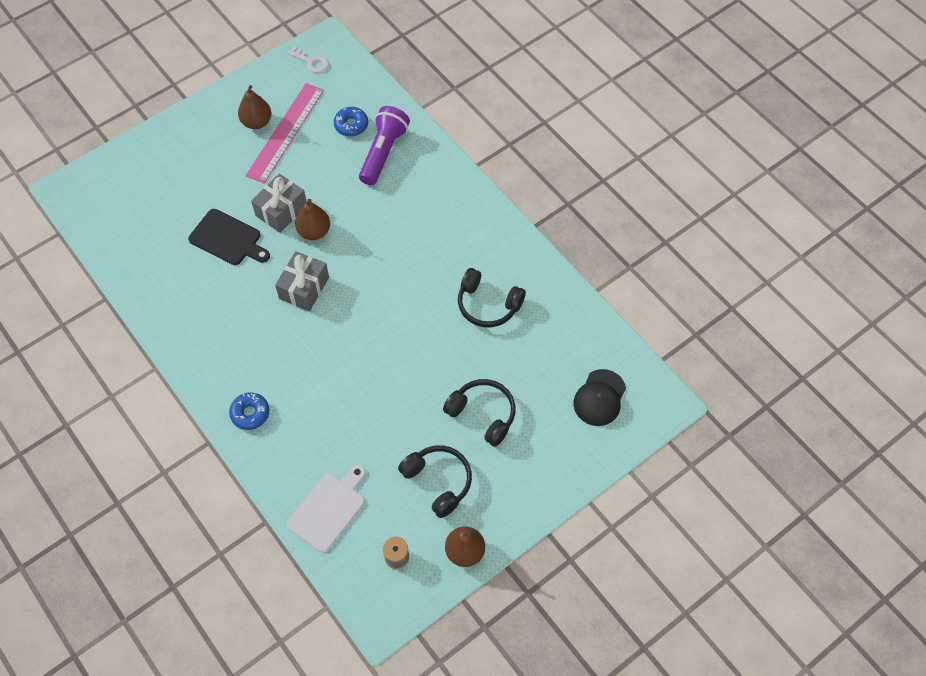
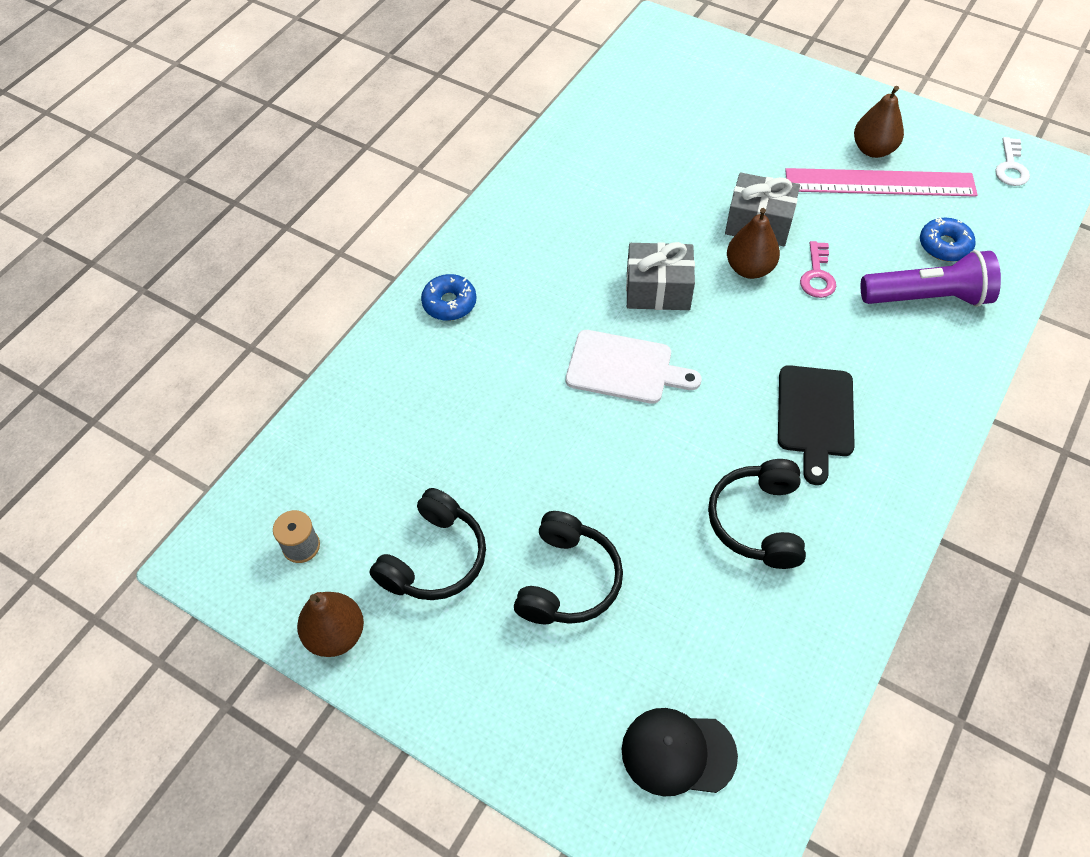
camera: 70 degrees right, 5 degrees down
black cutting board [188,209,270,265] -> black cutting board moved to [778,365,855,485]
white cutting board [287,464,366,552] -> white cutting board moved to [566,330,702,404]
none -> pink key [800,241,836,298]

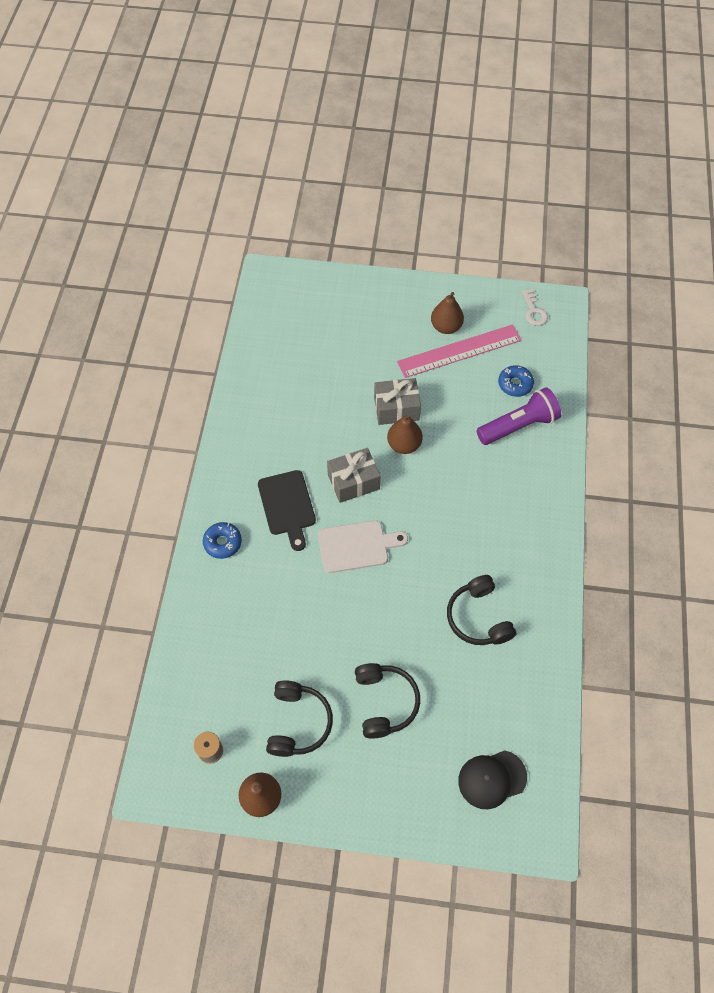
camera: 25 degrees left, 5 degrees up
black cutting board [778,365,855,485] -> black cutting board moved to [258,470,316,551]
pink key [800,241,836,298] -> none

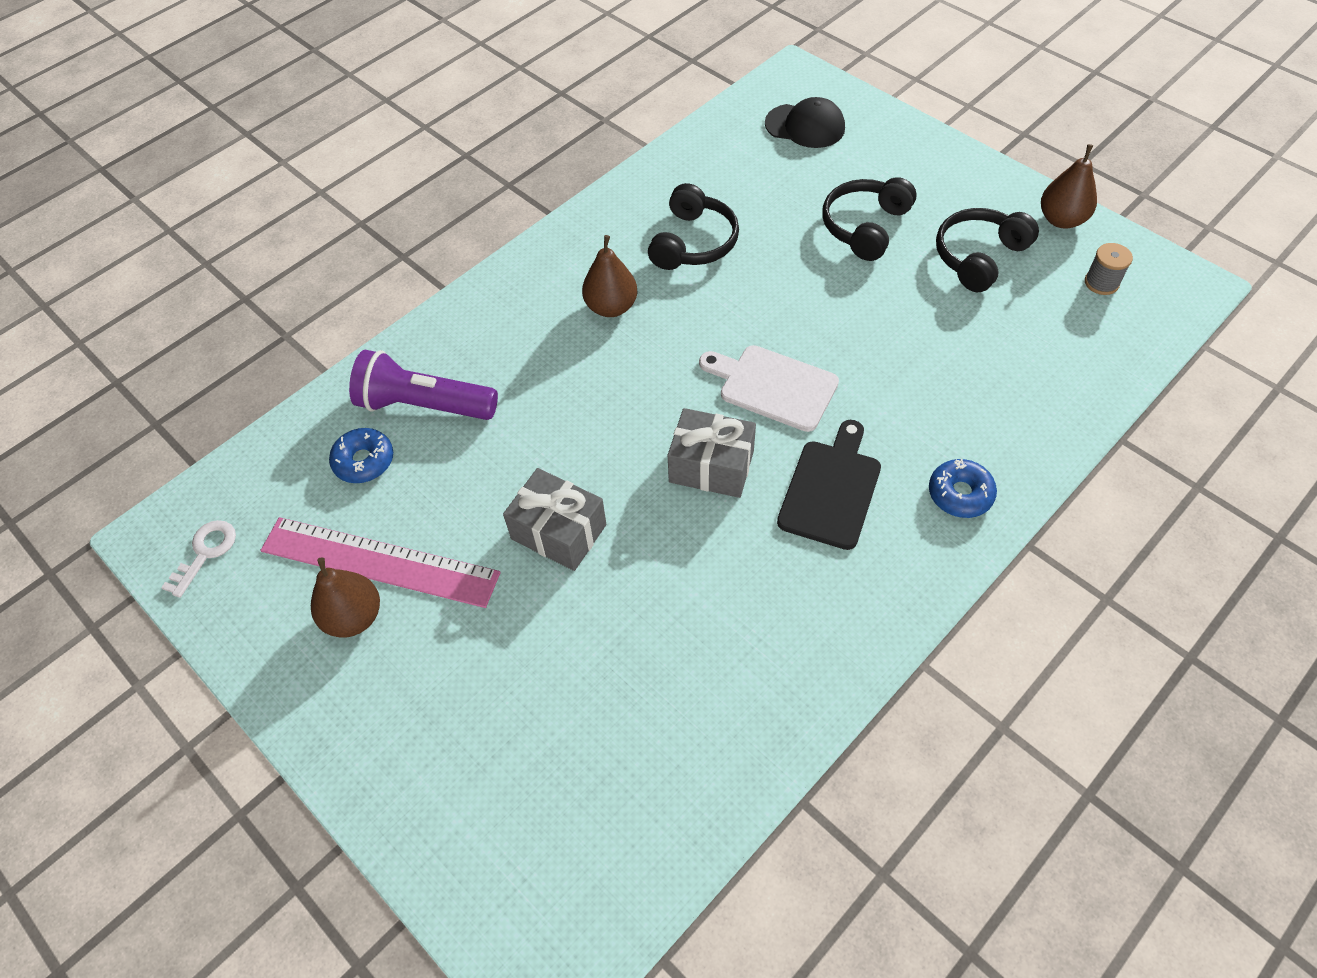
camera: 140 degrees left, 5 degrees down
brown pear [387,414,423,454] -> brown pear moved to [582,235,637,317]

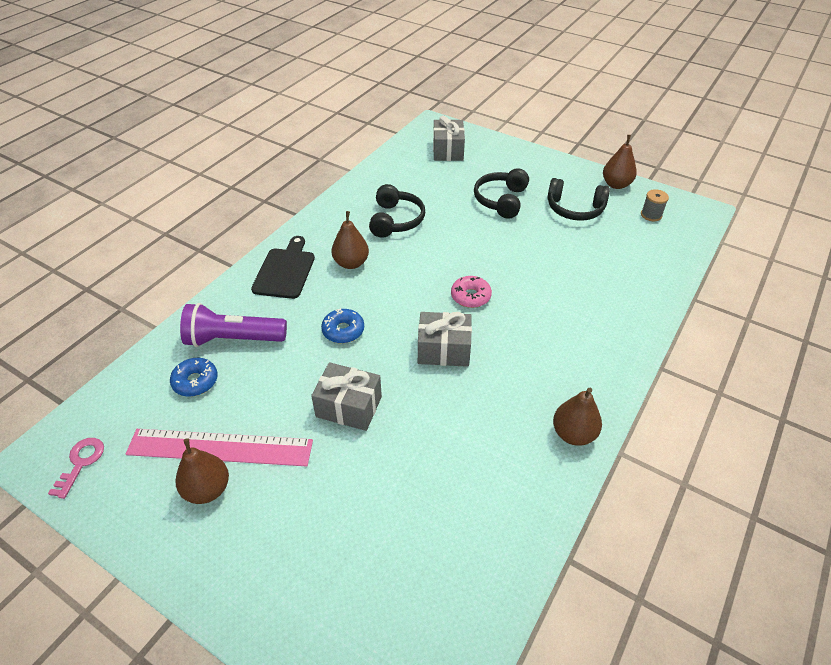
camera: 15 degrees left, 10 degrees down
white key [161,520,236,598] -> pink key [48,438,104,499]
white cutting board [699,345,839,432] -> pink donut [451,276,492,308]
black cap [765,97,845,148] -> grey gift [433,116,465,161]
black cutting board [777,420,881,550] -> black cutting board moved to [251,236,315,299]
blue donut [929,459,997,518] -> blue donut moved to [321,308,364,343]
black headphones [936,208,1039,292] -> black headphones turned 105 degrees counterclockwise [547,178,610,221]
none -> brown pear [553,388,602,446]

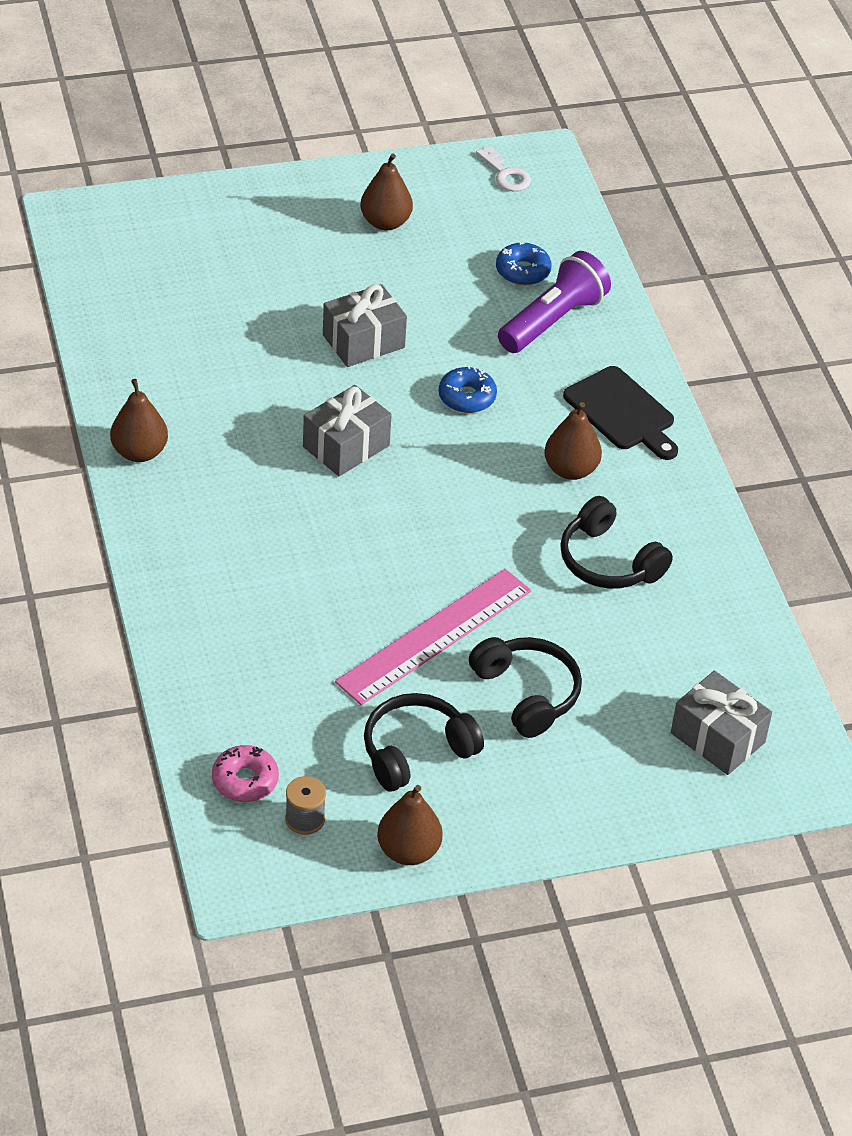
camera: 130 degrees right, 0 degrees up
pink key [48,438,104,499] -> white key [476,146,531,191]
pink ruler [126,429,313,466] -> pink ruler moved to [335,569,531,705]
pink donut [451,276,492,308] -> pink donut moved to [212,745,279,802]

